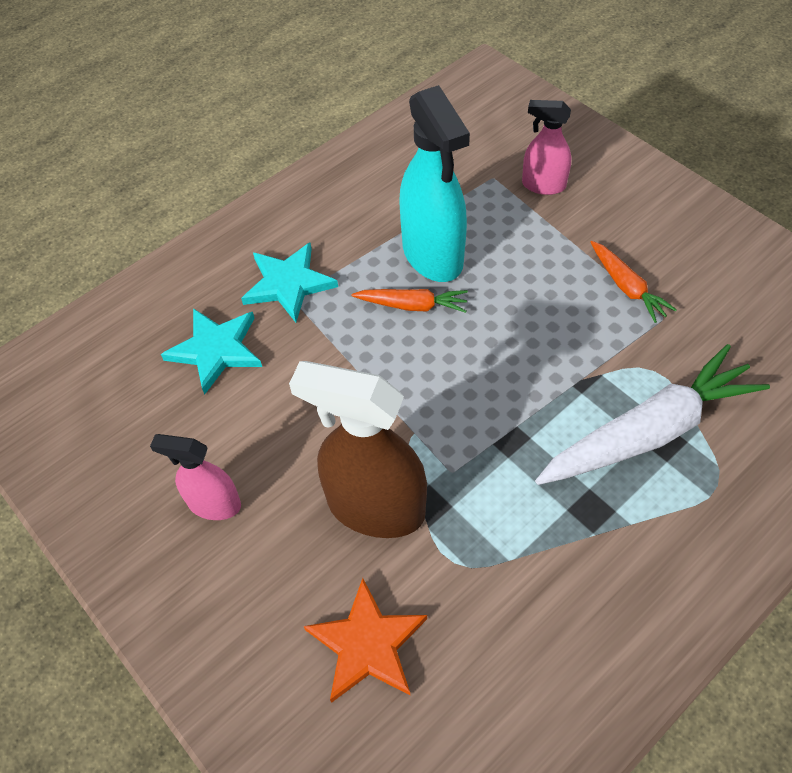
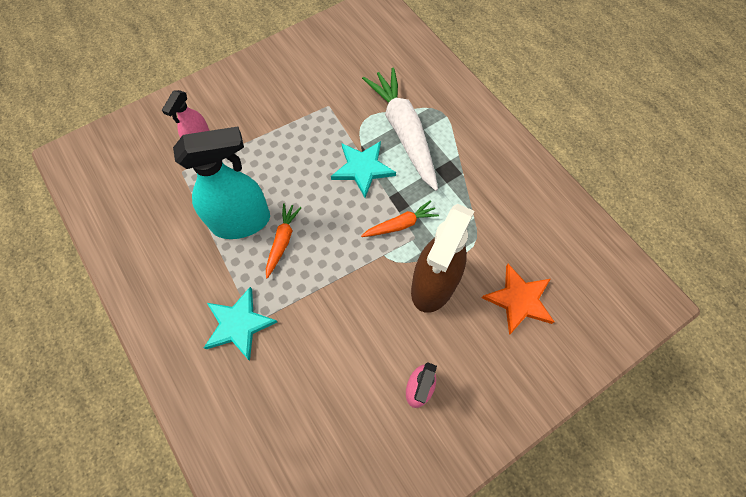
camera: 85 degrees left, 10 degrees up
turquoise star [161,308,262,395] -> turquoise star moved to [331,141,396,198]
orange carrot [590,241,677,323] -> orange carrot moved to [361,200,439,237]

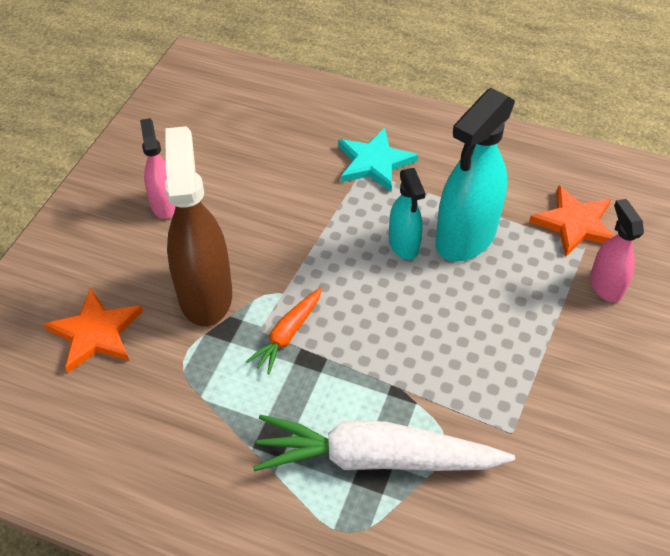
camera: 145 degrees right, 15 degrees down
orange carrot [266,203,301,278] -> turquoise spray bottle [389,168,426,260]
turquoise star [331,141,396,198] -> none
white carrot [362,67,438,191] -> white carrot turned 150 degrees clockwise [253,415,515,471]
none -> orange star [529,185,615,257]

